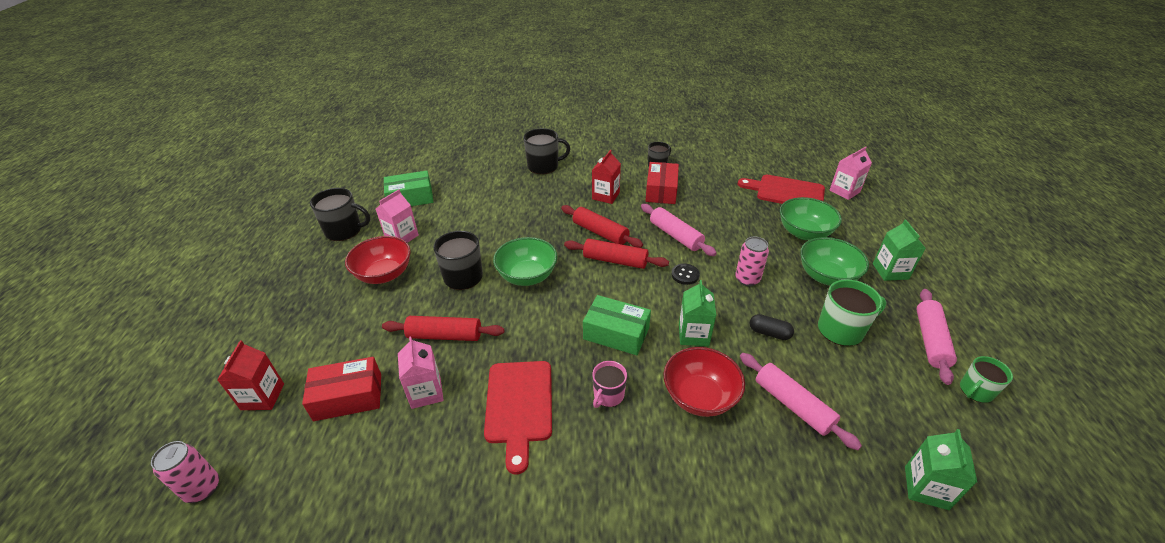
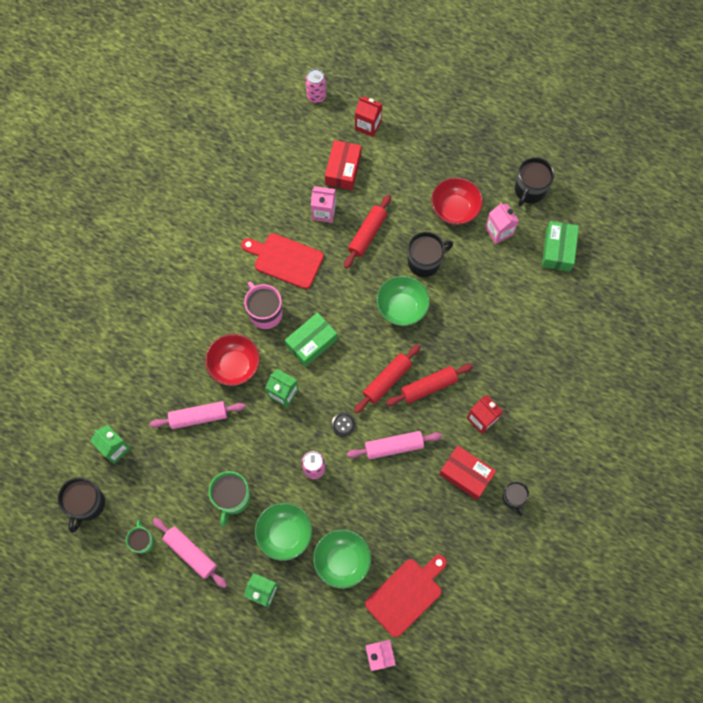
camera: 115 degrees right, 30 degrees up
black mug [523,128,570,174] -> black mug moved to [58,477,105,533]
pink mug [592,361,627,408] -> pink mug [244,282,282,329], size x1.58
black capsule [749,314,794,340] -> none

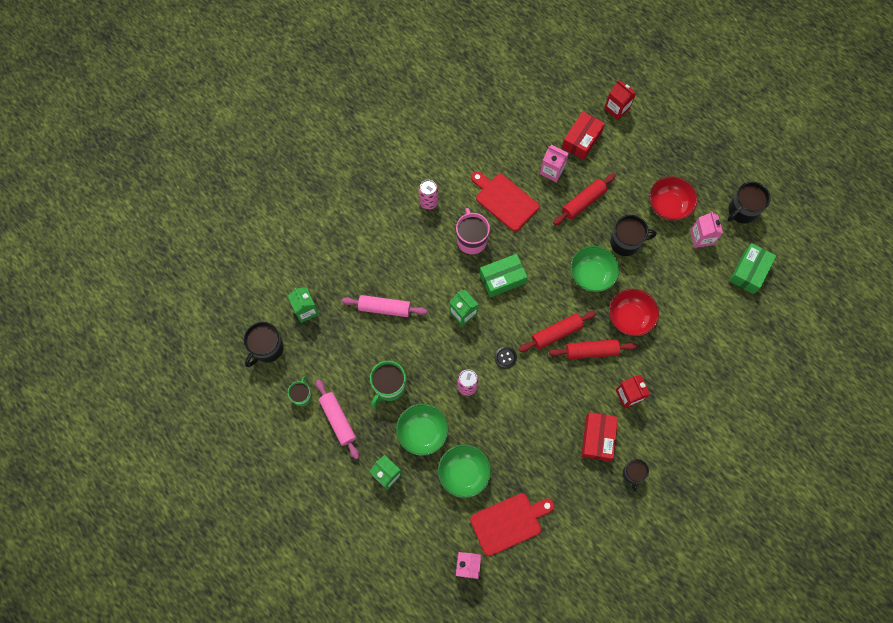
camera: 20 degrees right, 0 degrees up
red bowl [205,334,260,386] -> red bowl moved to [609,289,659,336]
pink can [306,69,326,103] -> pink can moved to [419,180,438,210]
pink rolling pin [347,431,442,459] -> none
red box [439,446,496,500] -> red box turned 45 degrees clockwise [581,412,618,462]

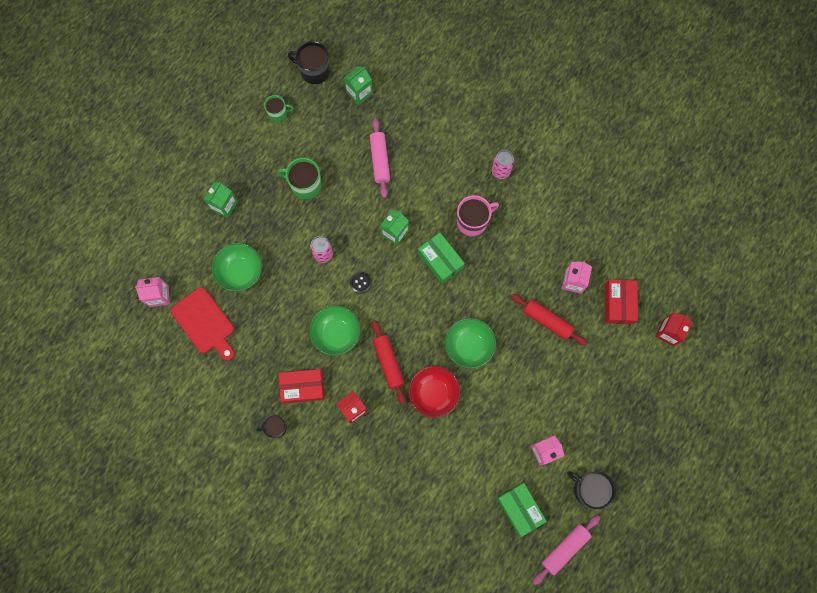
camera: 75 degrees right, 5 degrees up
pink rolling pin [316,379,359,459] -> pink rolling pin moved to [533,515,600,585]
green bowl [396,404,449,456] -> green bowl moved to [309,305,360,356]
red cutting board [471,171,539,231] -> none
red rolling pin [519,311,596,352] -> none
red box [562,111,605,160] -> red box turned 75 degrees clockwise [605,279,638,324]
black mug [610,215,657,256] -> none
red bowl [649,176,697,221] -> none
green box [729,243,776,294] -> green box turned 45 degrees clockwise [497,483,547,537]

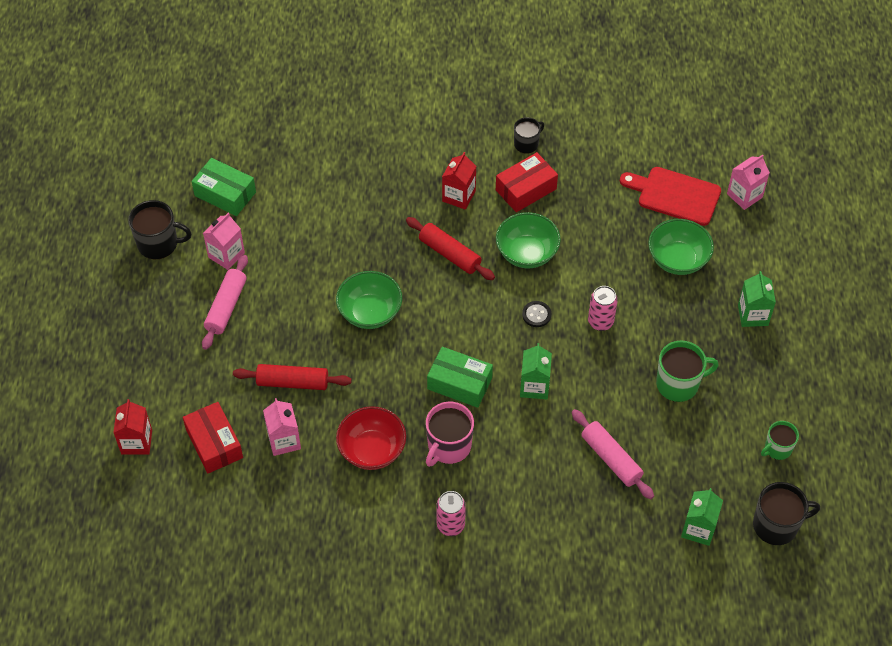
camera: 150 degrees right, 20 degrees down
red bowl [409,366,460,418] -> red bowl moved to [336,406,406,470]
pink rolling pin [533,515,600,585] -> pink rolling pin moved to [202,255,248,350]

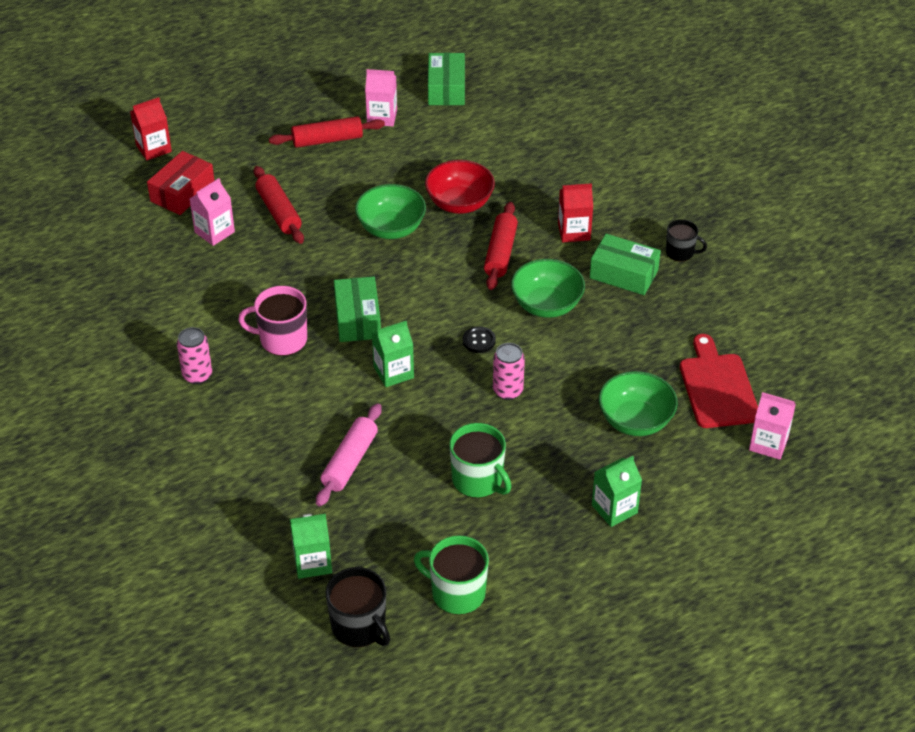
camera: 60 degrees right, 10 degrees down
black mug [128,200,192,259] -> none
pink rolling pin [202,255,248,350] -> red rolling pin [269,116,385,148]
red bowl [336,406,406,470] -> red bowl moved to [425,160,495,214]
red box [496,152,558,212] -> green box [590,234,661,295]
green mug [761,421,799,460] -> green mug [414,535,489,615], size x1.58

